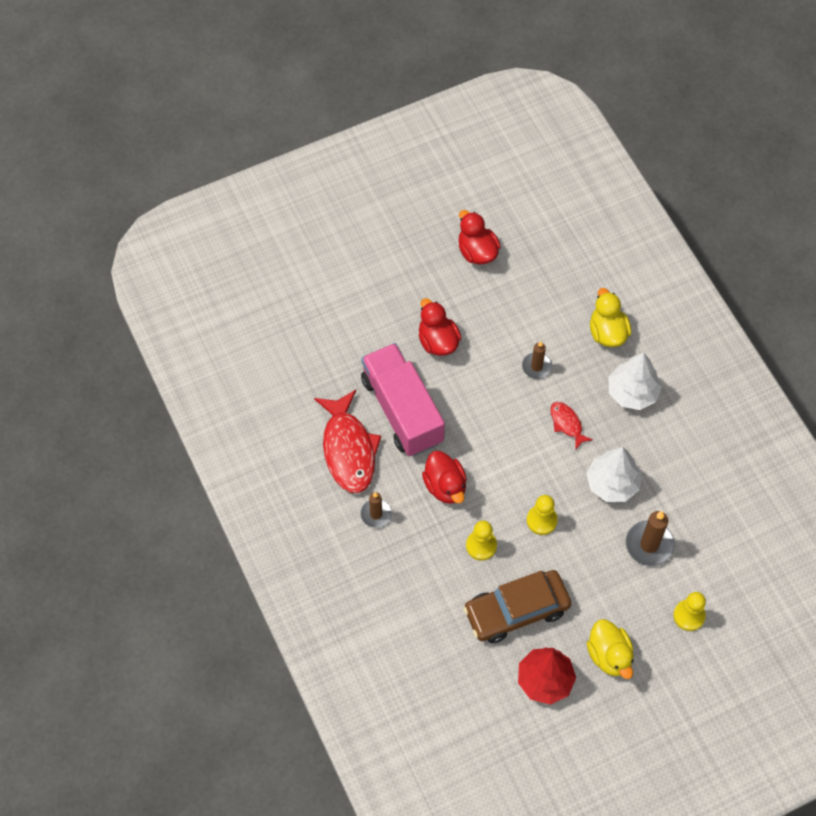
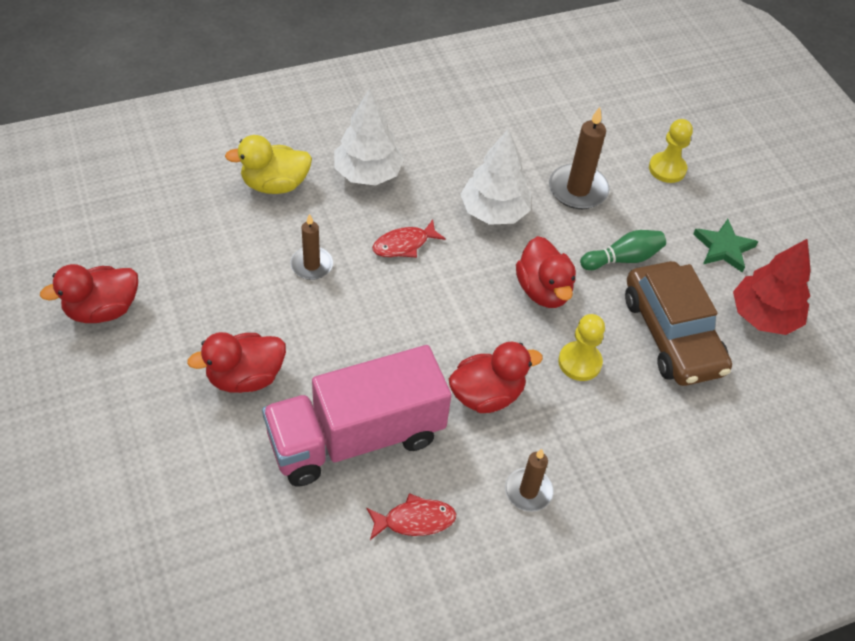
camera: 90 degrees left, 10 degrees down
red fish [314,390,381,493] -> red fish [366,493,456,540], size x0.49
yellow pawn [527,495,558,535] -> red duck [516,236,576,308]
yellow duck [587,619,634,679] -> green star [693,219,759,273]
none -> green bowling pin [580,230,666,270]

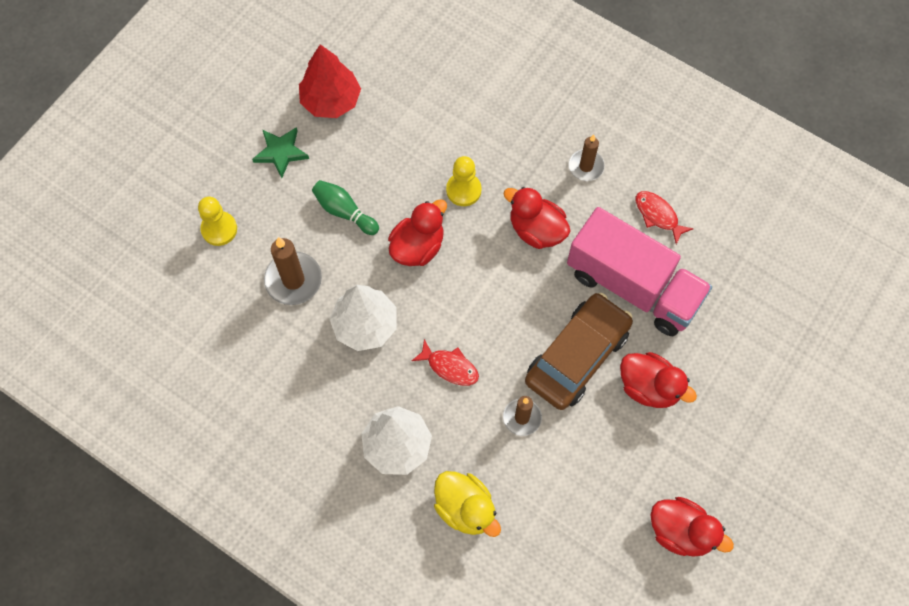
camera: 120 degrees left, 15 degrees up
brown car [625,261,732,386] -> brown car moved to [525,293,633,410]

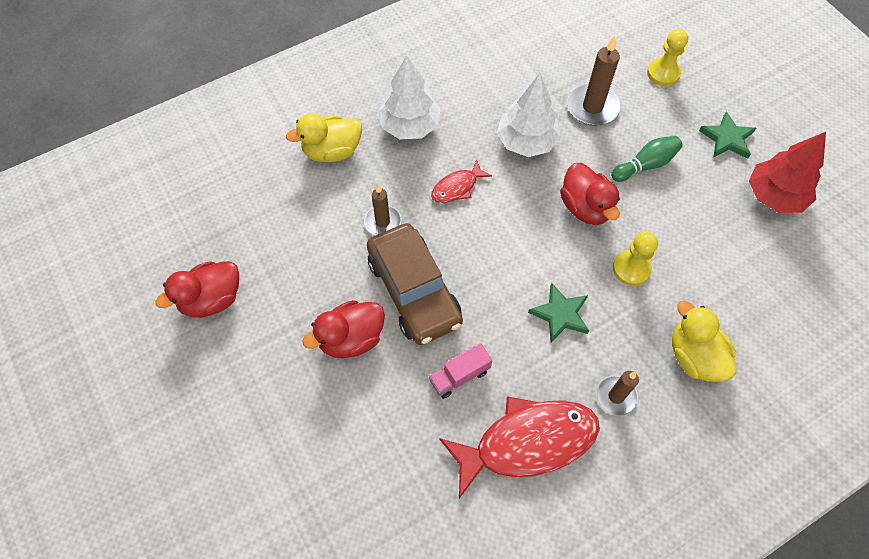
camera: 115 degrees right, 5 degrees down
red duck [503,187,571,249] -> green star [528,283,589,342]
pink truck [567,207,712,336] -> pink truck [429,343,492,399], size x0.41
red fish [636,191,694,244] -> red fish [439,396,600,499], size x2.05
none -> yellow duck [672,300,736,382]

